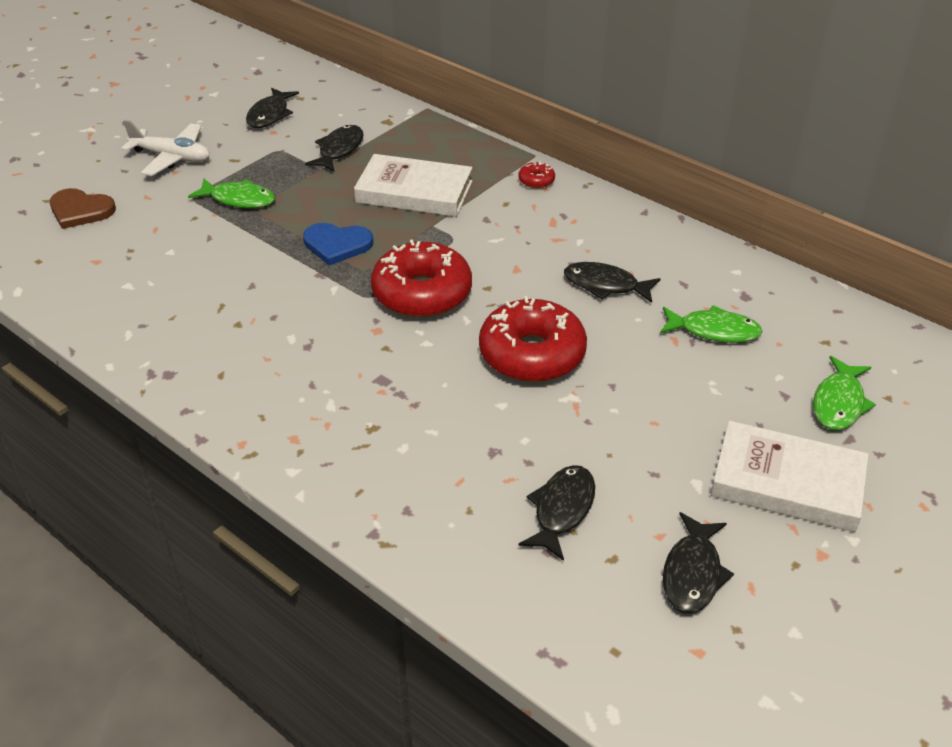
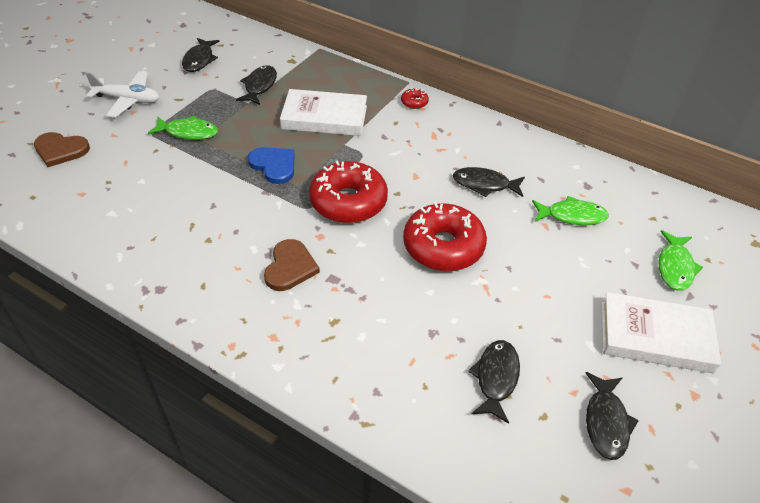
camera: 10 degrees left, 5 degrees up
blue heart [303,223,373,265] -> blue heart turned 135 degrees counterclockwise [248,147,295,184]
none -> brown heart [264,239,320,291]

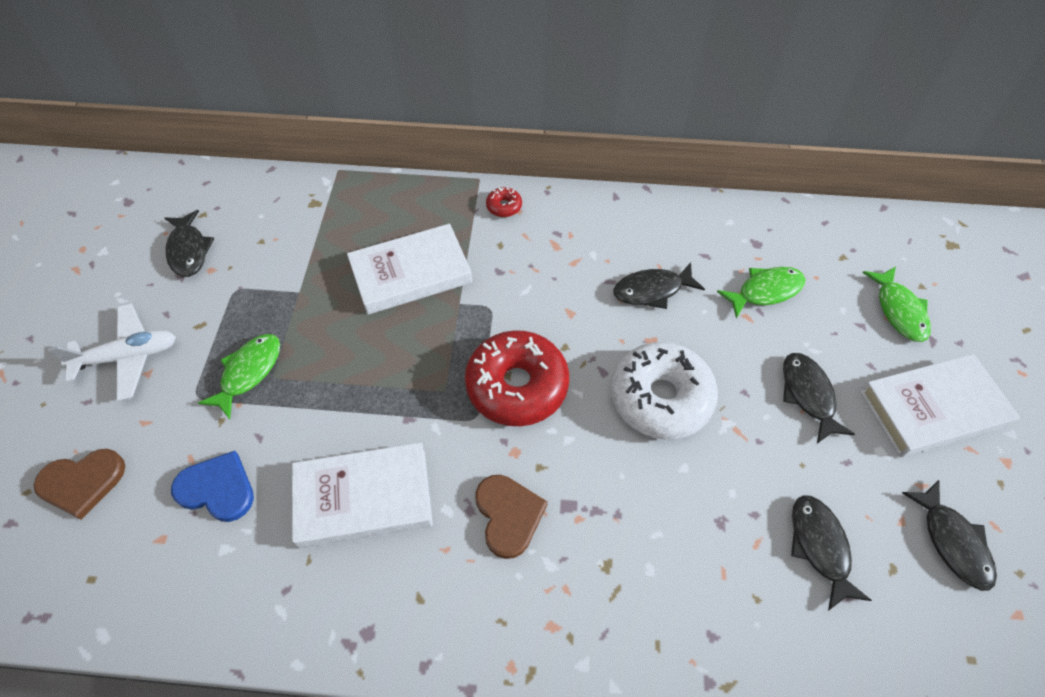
camera: 25 degrees left, 10 degrees up
green fish [148,115,218,140] -> green fish turned 45 degrees counterclockwise [198,334,280,419]
black fish [236,66,277,105] -> black fish moved to [783,353,855,443]
blue heart [248,147,295,184] -> blue heart moved to [171,451,254,522]
red donut [403,202,487,271] -> white donut [611,342,718,440]
none -> white book [292,442,433,549]

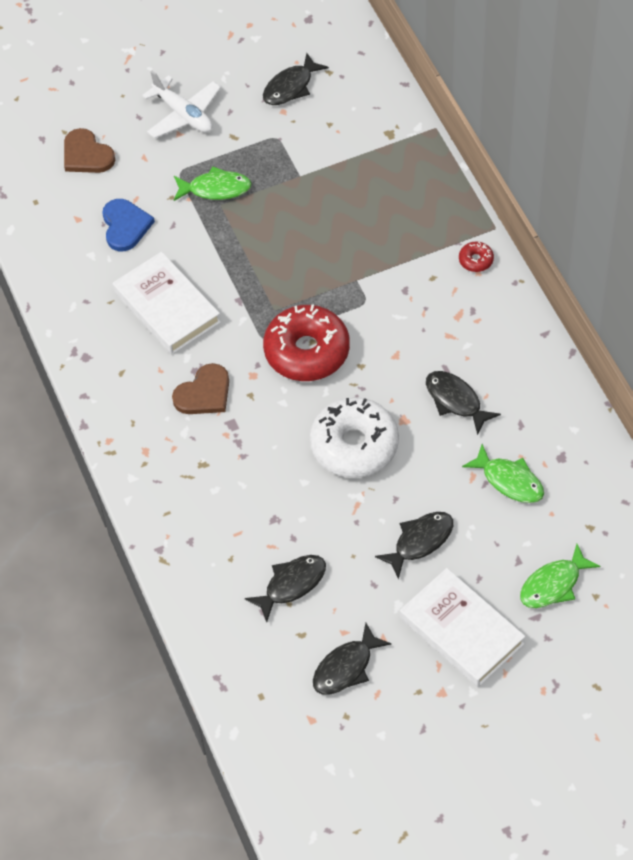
camera: 65 degrees right, 0 degrees up
white book [347,224,472,315] -> none

